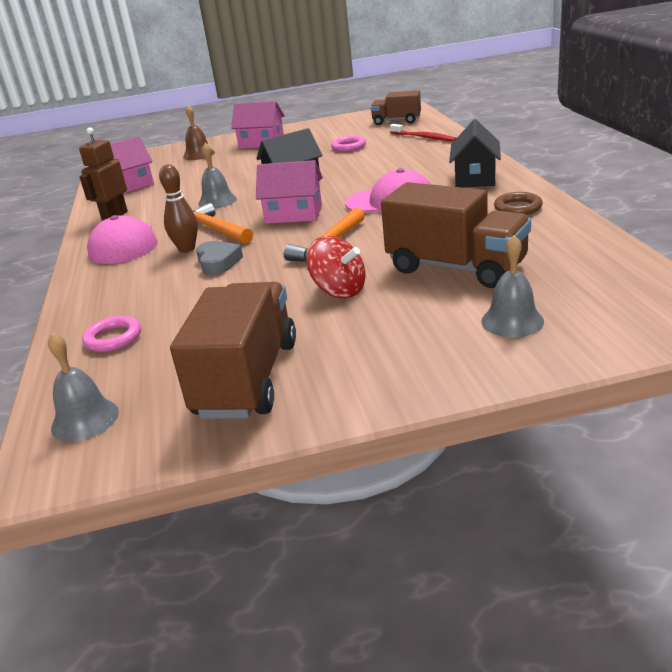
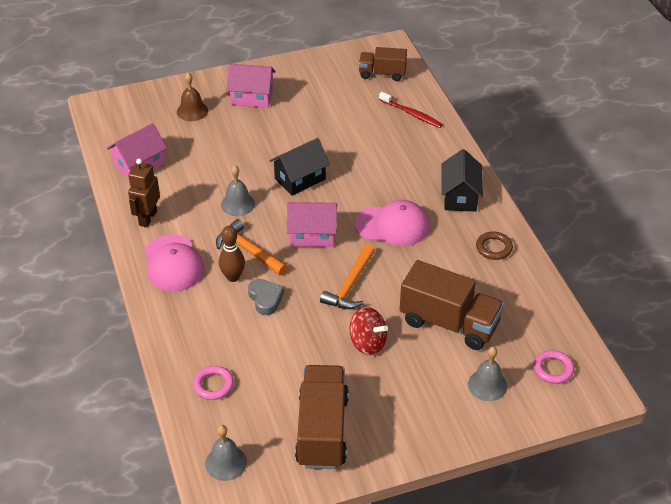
camera: 10 degrees left, 15 degrees up
pink ring [331,136,366,152] -> pink ring moved to [534,350,574,384]

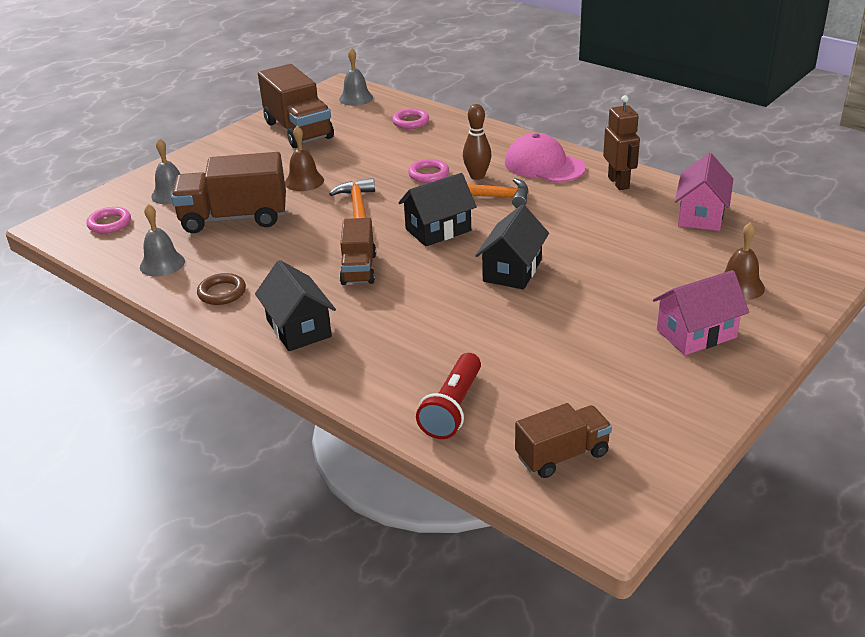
camera: 150 degrees right, 10 degrees down
grey bell [221,165,255,216] -> grey bell moved to [140,204,185,277]
grey heart [248,279,284,315] -> pink ring [408,159,449,183]
pink house [287,202,337,247] -> black house [398,173,477,246]
red spinning top [350,307,388,355] -> brown bell [285,126,324,191]
pink cap [355,200,429,246] -> brown truck [340,218,376,285]
red toothbrush [379,92,443,128] -> red flashlight [416,353,481,439]

